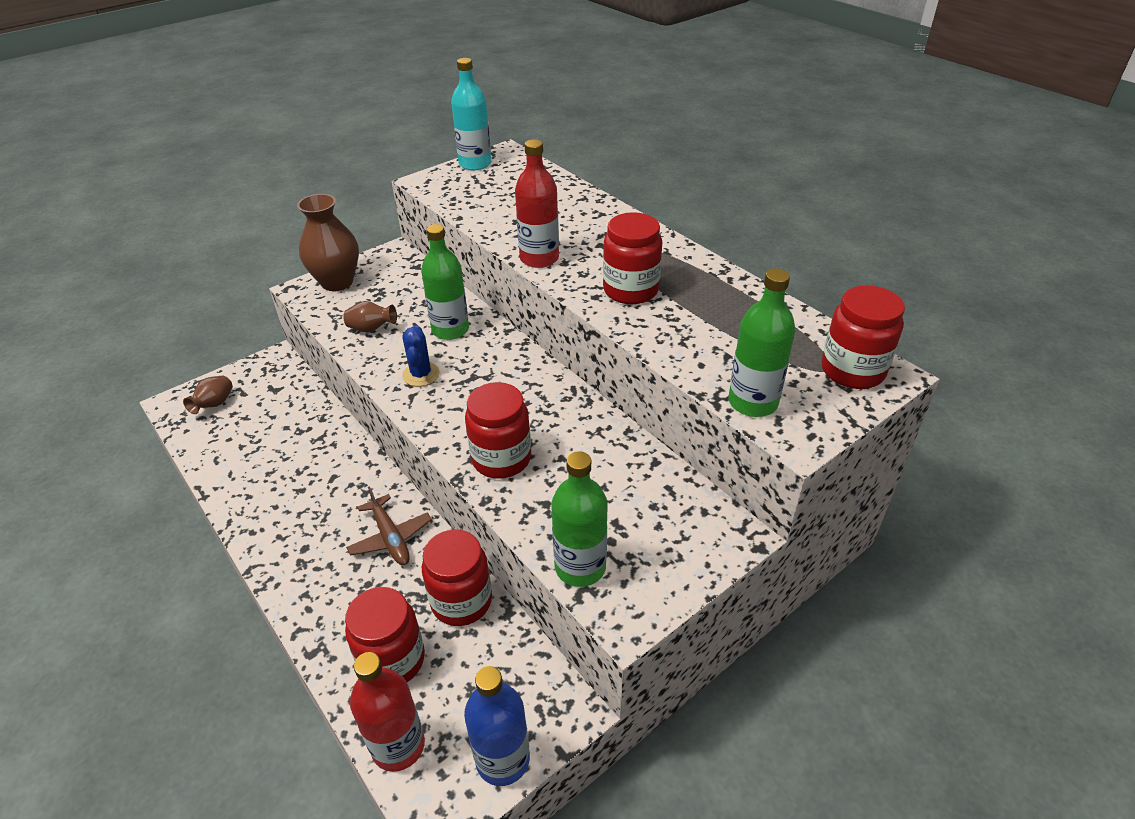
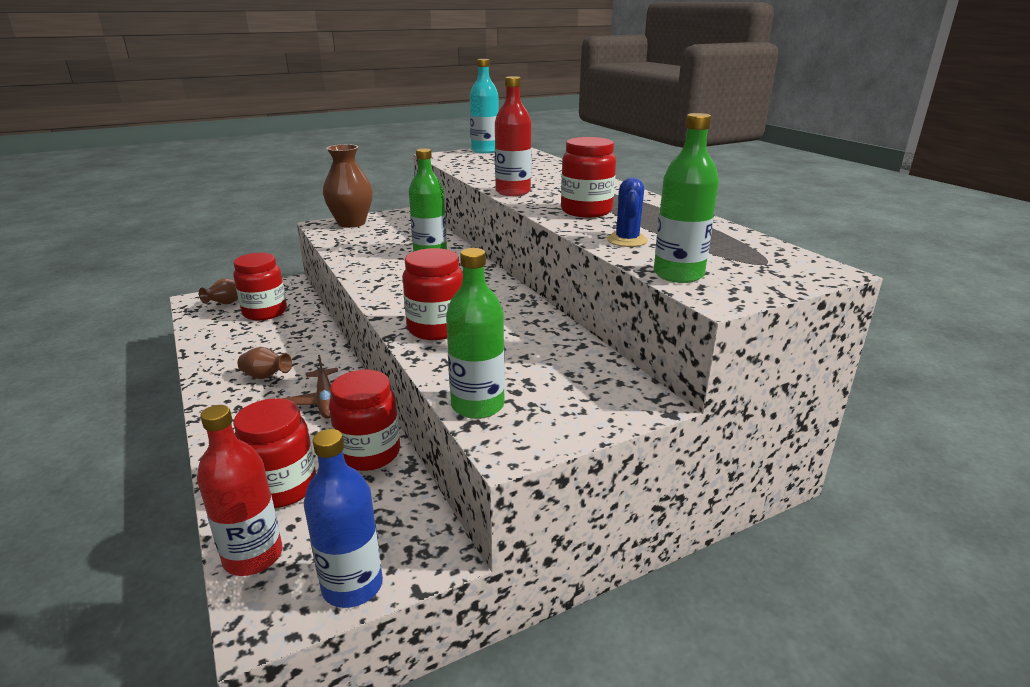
camera: 10 degrees right, 15 degrees down
brown vase [343,301,397,332] -> brown vase moved to [238,347,292,379]
blue cactus [402,325,440,387] -> blue cactus moved to [607,177,648,247]
red jar [822,285,905,389] -> red jar moved to [233,253,287,320]

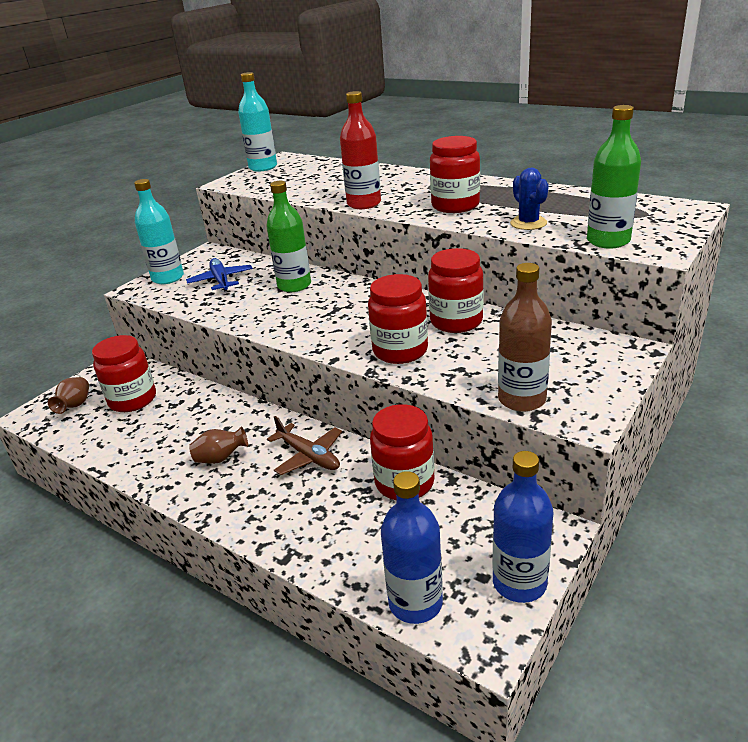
camera: 25 degrees left, 5 degrees up
red bottle [197,405,282,576] -> blue bottle [381,471,443,624]
red jar [233,398,316,508] -> red jar moved to [428,248,484,333]
brown vase [323,144,373,228] -> turquoise bottle [134,179,184,284]
green bottle [446,248,505,419] -> brown bottle [498,263,552,412]
none -> blue plane [186,258,253,292]

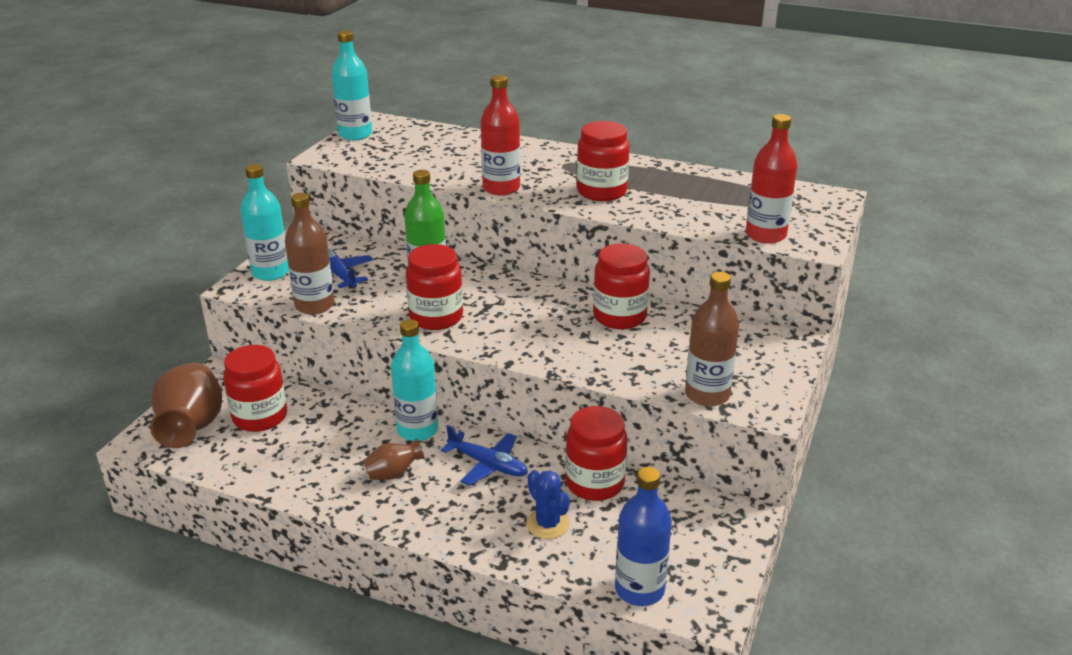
camera: 15 degrees left, 0 degrees up
brown vase [48,377,89,414] -> brown vase [150,362,222,448], size x1.96
brown plane [267,416,342,475] -> blue plane [441,425,528,486]
red jar [368,274,428,364] -> red jar moved to [406,244,463,330]
blue bottle [492,451,554,603] -> none
blue cactus [510,168,549,230] -> blue cactus moved to [526,470,570,539]
green bottle [587,105,641,249] -> red bottle [746,114,798,244]
none -> brown bottle [285,193,335,315]
none -> turquoise bottle [391,319,438,441]

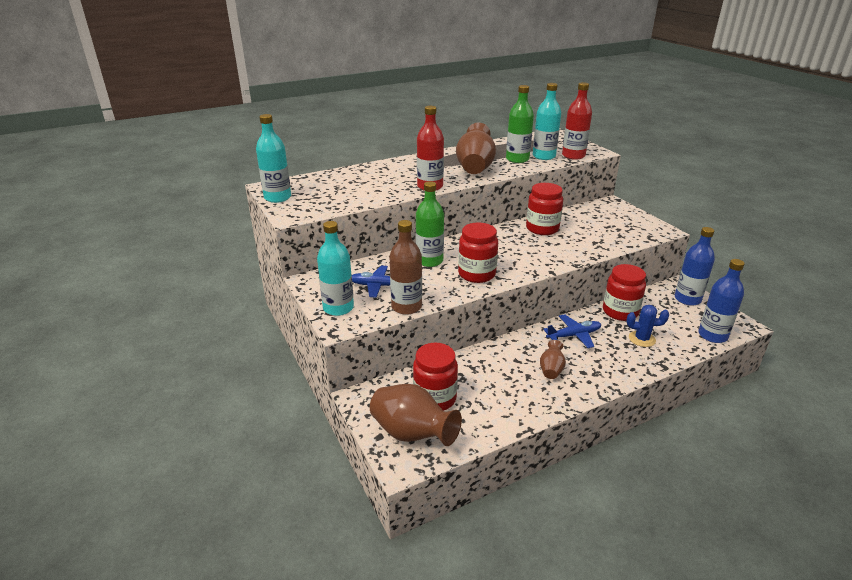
camera: 50 degrees left, 0 degrees up
turquoise bottle [391,319,438,441] -> turquoise bottle moved to [533,83,561,160]
red jar [577,121,630,201] -> brown vase [456,123,496,174]
brown bottle [685,272,739,406] -> none
none -> green bottle [506,85,534,163]
none -> blue bottle [675,227,715,306]

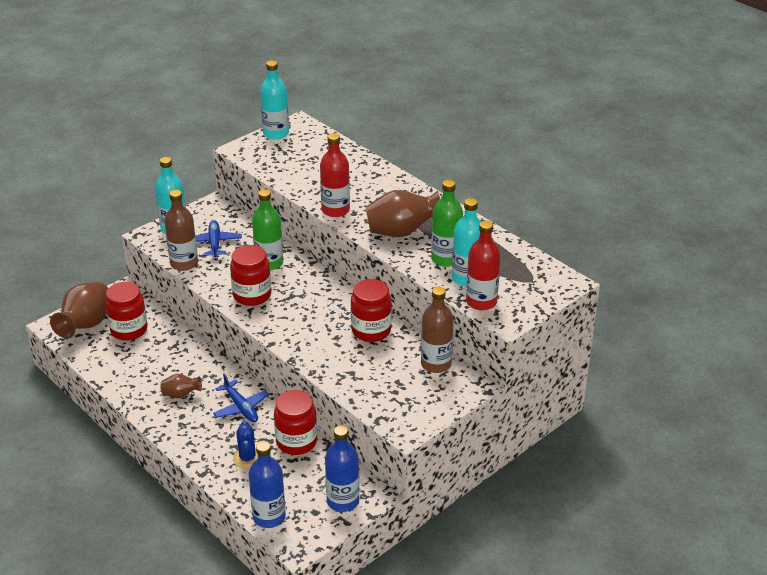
camera: 75 degrees right, 5 degrees up
none -> brown bottle [421,287,454,373]

